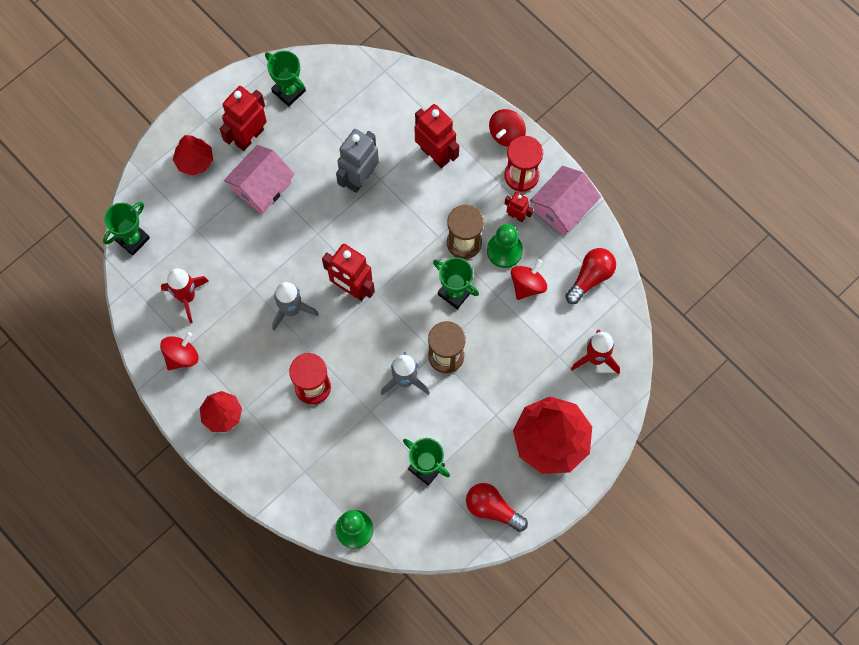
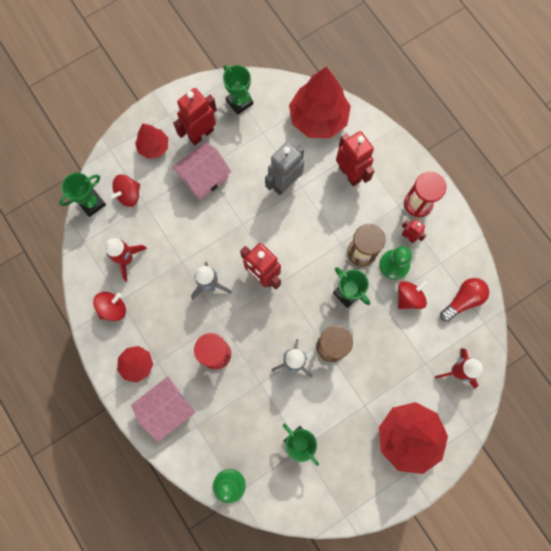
camera: 10 degrees right, 5 degrees up
red light bulb [466,483,528,532] -> none
red spinning top [489,109,526,147] -> red spinning top moved to [110,175,140,207]
pink house [530,166,601,236] -> pink house moved to [131,376,195,442]
none -> red tree [289,66,351,138]

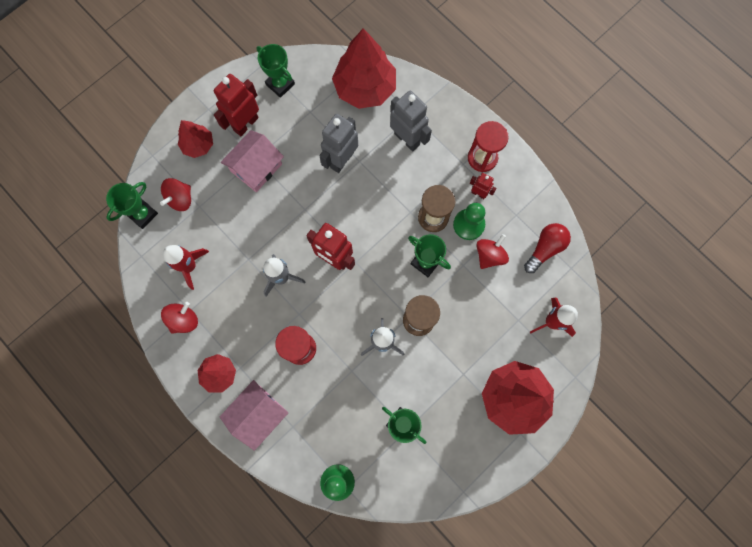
camera: 10 degrees left, 0 degrees up
red robot [336,131,374,186] -> grey robot [390,91,432,152]

